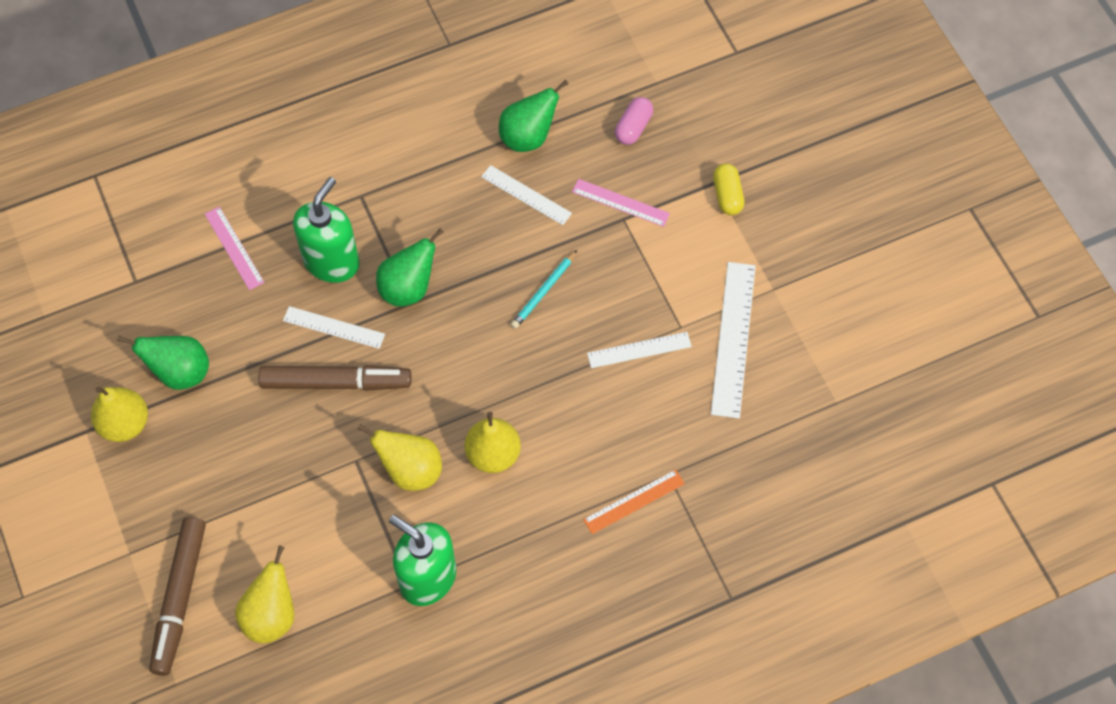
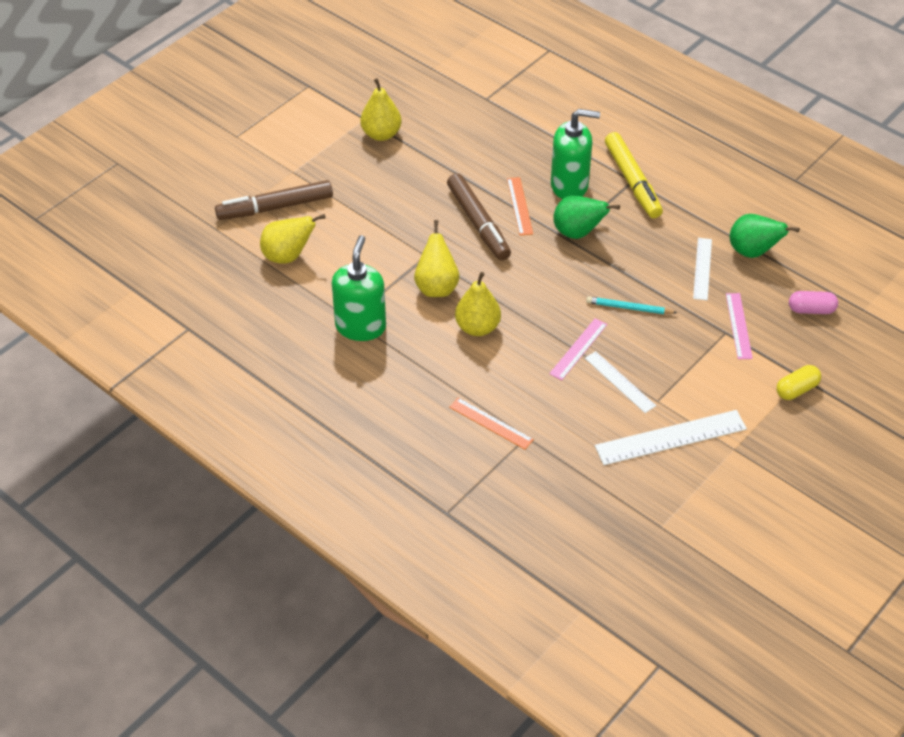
camera: 65 degrees right, 15 degrees down
green pear [117,335,209,390] -> none
pink ruler [205,207,265,290] -> pink ruler moved to [549,318,607,380]
white ruler [283,306,385,349] -> orange ruler [507,177,533,236]
none -> yellow marker [605,132,663,218]

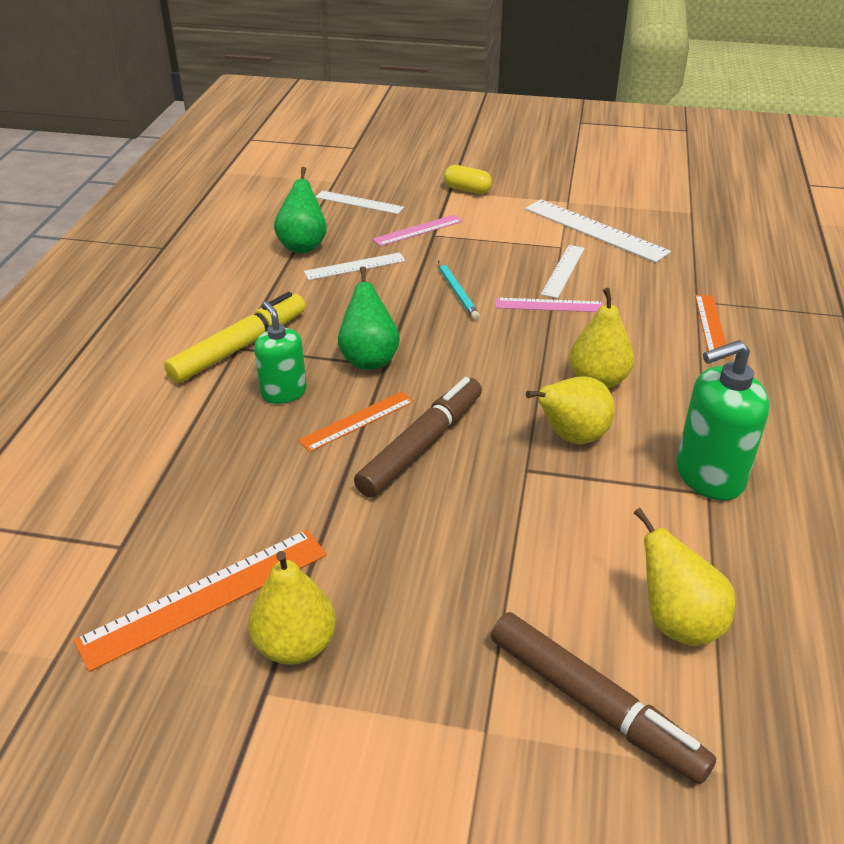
camera: 120 degrees left, 10 degrees down
green soap dispenser [551,109,600,199] -> green soap dispenser [254,301,306,404], size x0.66
pink capsule [789,291,838,314] -> white ruler [316,191,404,214]
none -> orange ruler [74,530,327,672]

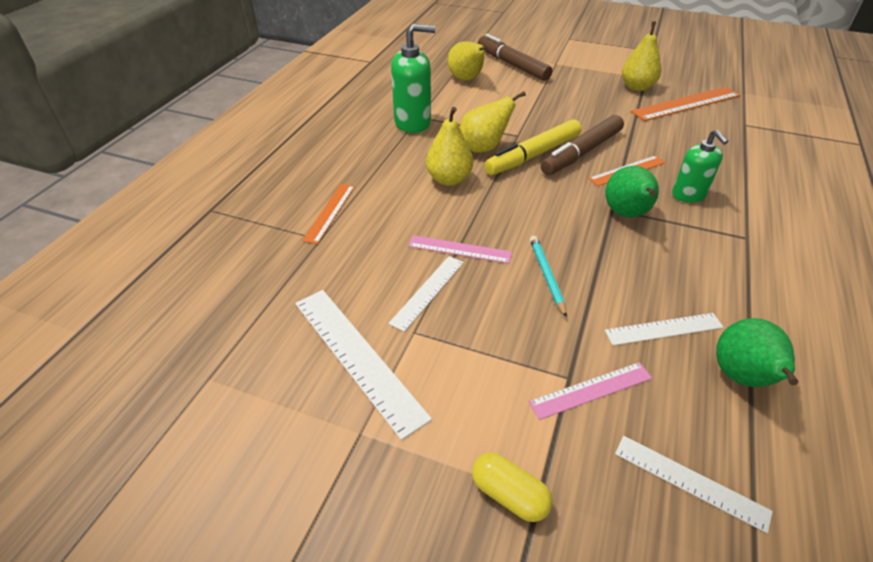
camera: 170 degrees left, 5 degrees up
yellow marker [164,292,305,383] -> yellow marker moved to [484,119,582,175]

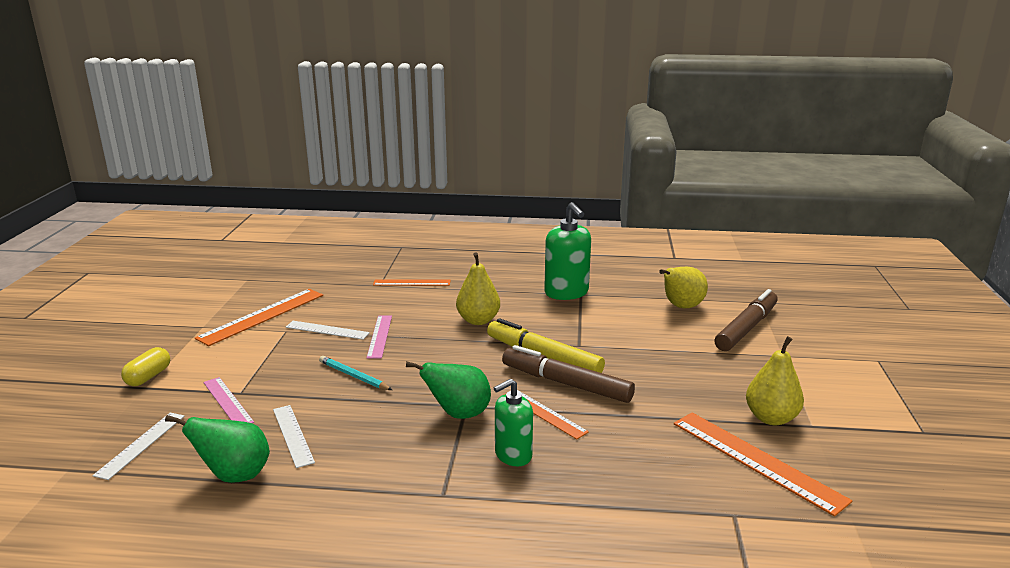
camera: 75 degrees right, 20 degrees down
white ruler [295,290,432,440] -> orange ruler [195,289,323,346]
yellow pear [460,91,526,153] -> none
turquoise pencil [530,236,567,318] -> turquoise pencil turned 120 degrees counterclockwise [319,356,392,390]

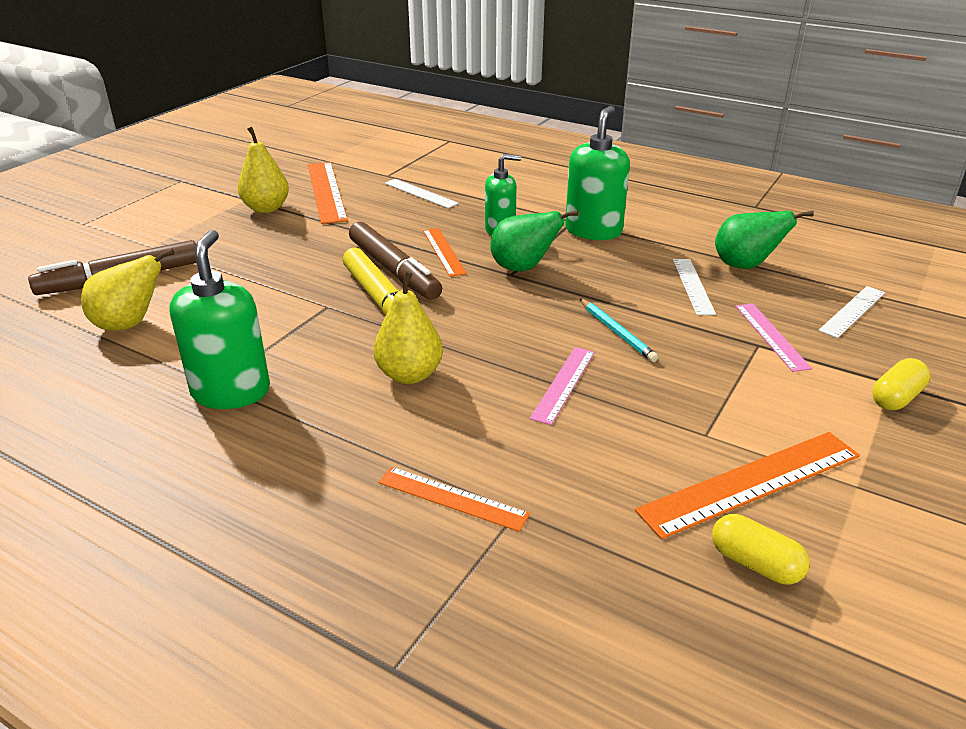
camera: 155 degrees left, 10 degrees up
white ruler [286,321,370,340] -> white ruler moved to [385,179,459,208]
none -> green soap dispenser [565,106,630,240]
none -> yellow capsule [712,514,810,585]

